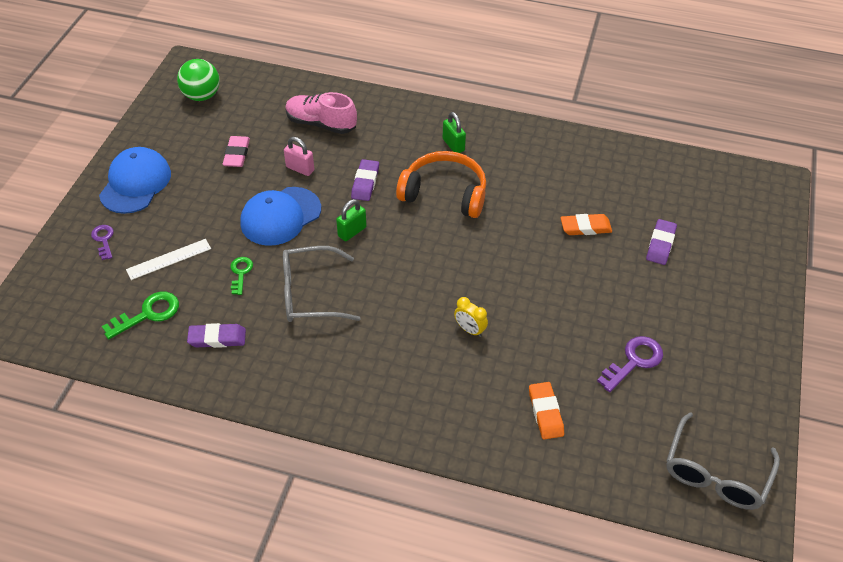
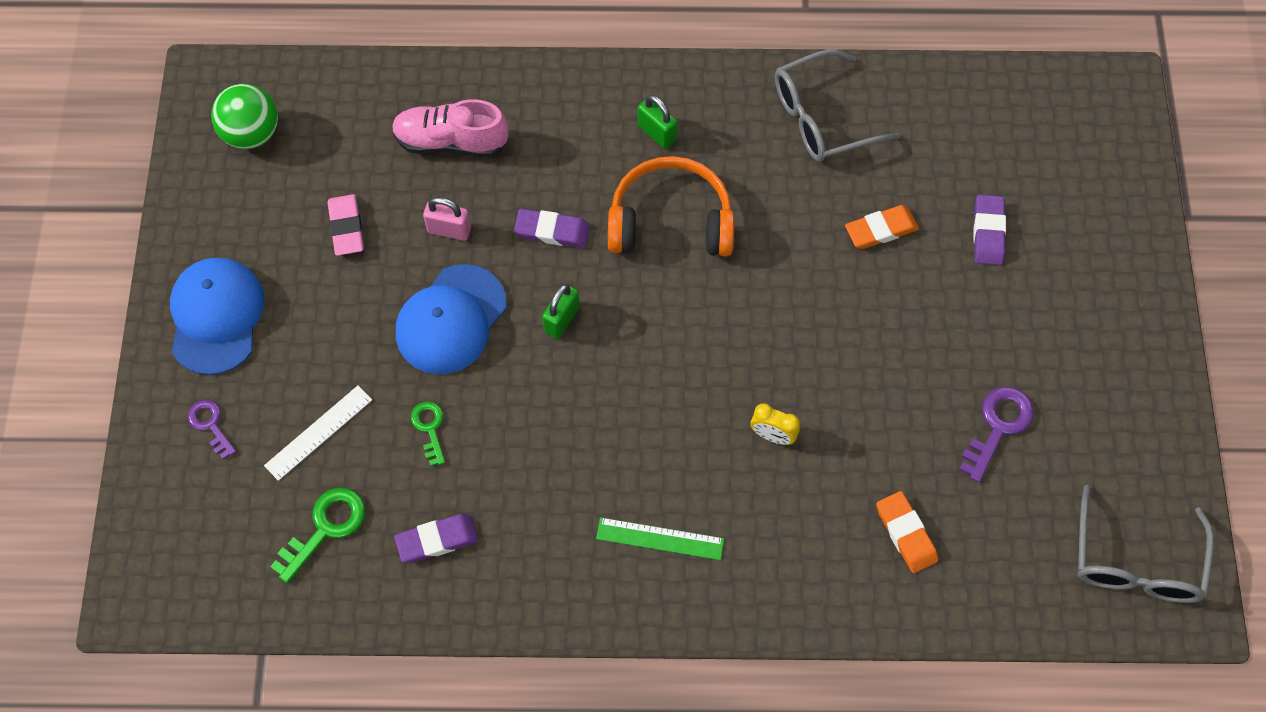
camera: 15 degrees left, 15 degrees up
grey glasses [283,246,361,322] -> grey glasses moved to [775,49,900,162]
purple eraser [351,159,379,201] -> purple eraser turned 75 degrees counterclockwise [514,209,590,248]
none -> green ruler [596,517,724,560]

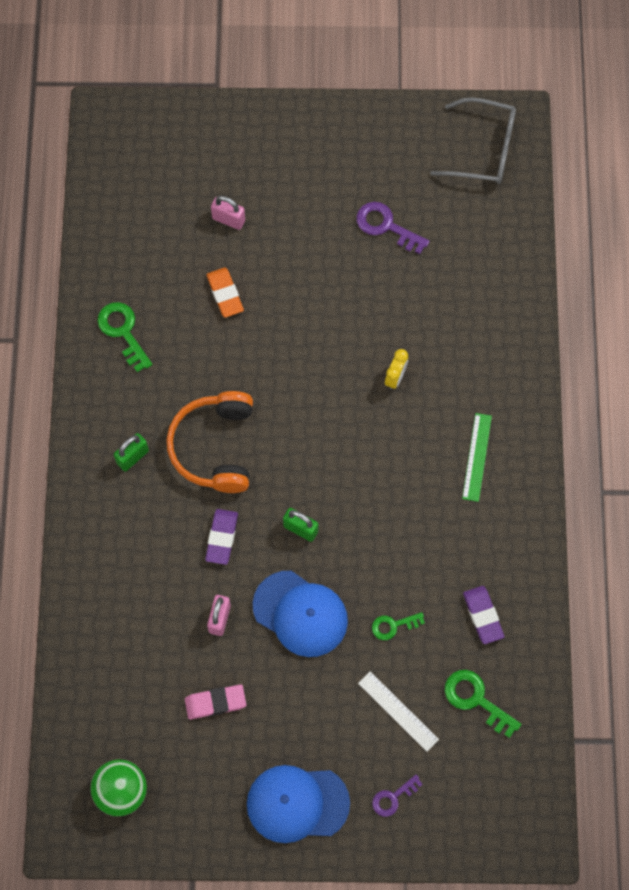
camera: 90 degrees left, 5 degrees up
pink shoe [392,99,509,157] -> none
grey glasses [775,49,900,162] -> green key [97,302,152,372]
orange eraser [877,491,938,573] -> none
purple eraser [974,195,1006,265] -> pink padlock [211,196,245,230]

